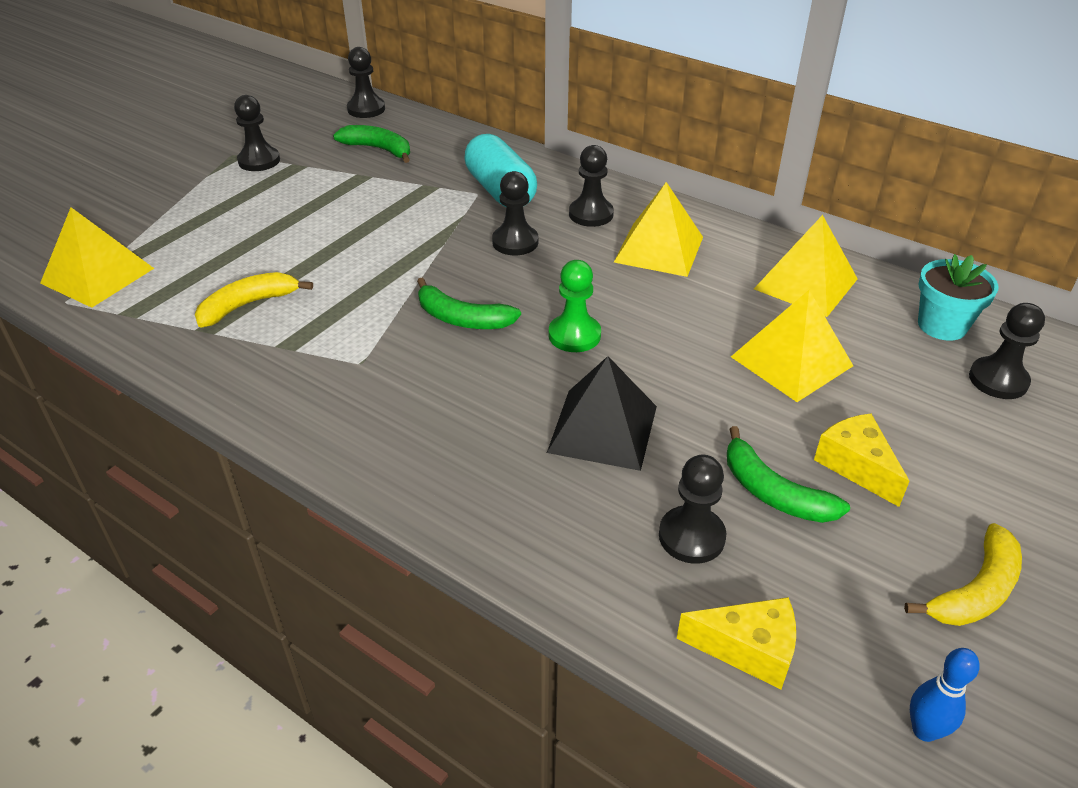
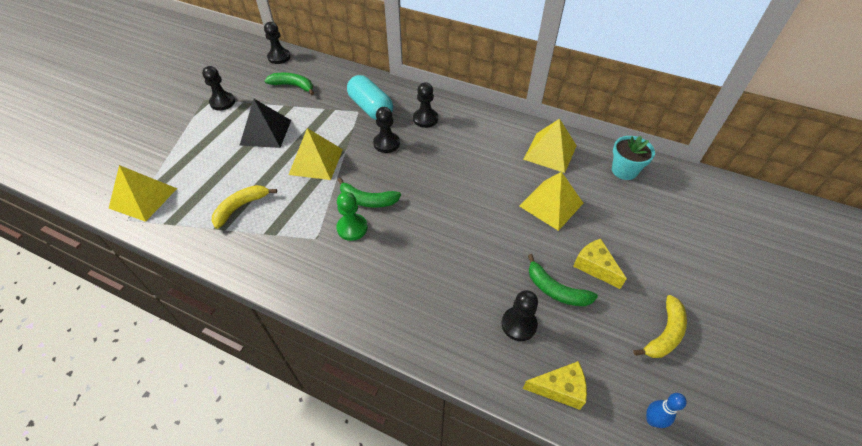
camera: 10 degrees left, 10 degrees up
black pyramid [547,356,657,471] -> black pyramid moved to [239,99,291,148]
green pawn [549,260,601,352] -> green pawn moved to [336,192,368,241]
yellow pyramid [614,182,703,277] -> yellow pyramid moved to [288,128,343,180]
black pawn [969,303,1045,399] -> none

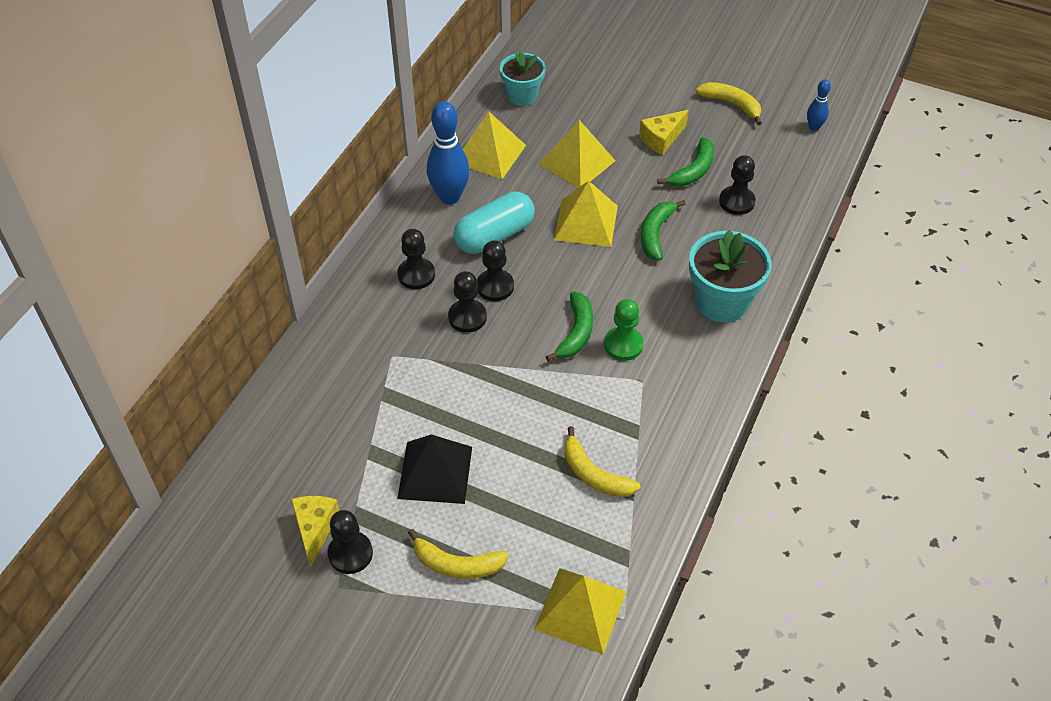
camera: 90 degrees left, 0 degrees up
black pawn [264,22,290,64] -> black pawn moved to [477,240,514,301]
green banana [264,73,314,95] -> green banana moved to [641,200,686,261]
yellow pyramid [288,128,343,180] -> yellow pyramid moved to [554,181,618,247]
turquoise capsule [347,75,393,120] -> turquoise capsule moved to [453,192,535,254]
yellow cheese [523,361,587,410] -> yellow cheese moved to [291,496,339,567]
none -> yellow banana [408,529,509,579]
none -> blue bowling pin [427,101,470,204]
none -> turquoise flower pot [689,230,772,322]

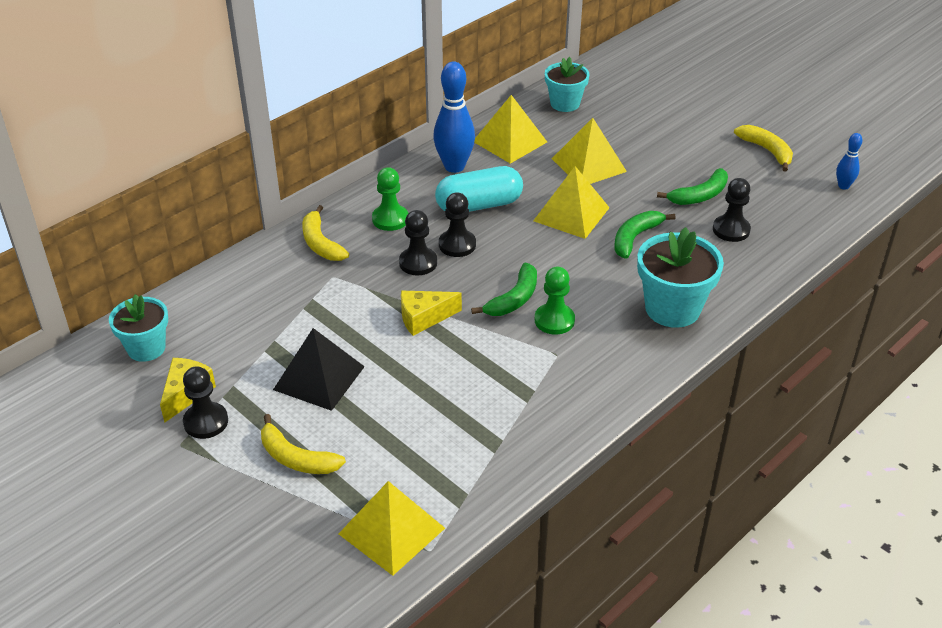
camera: 20 degrees right, 10 degrees down
black pawn [397,229,435,289] -> green pawn [372,167,409,231]
yellow banana [564,426,640,497] -> yellow banana moved to [302,205,349,261]
yellow cheese [639,110,689,155] -> yellow cheese moved to [401,291,462,336]
none -> turquoise flower pot [109,294,168,362]

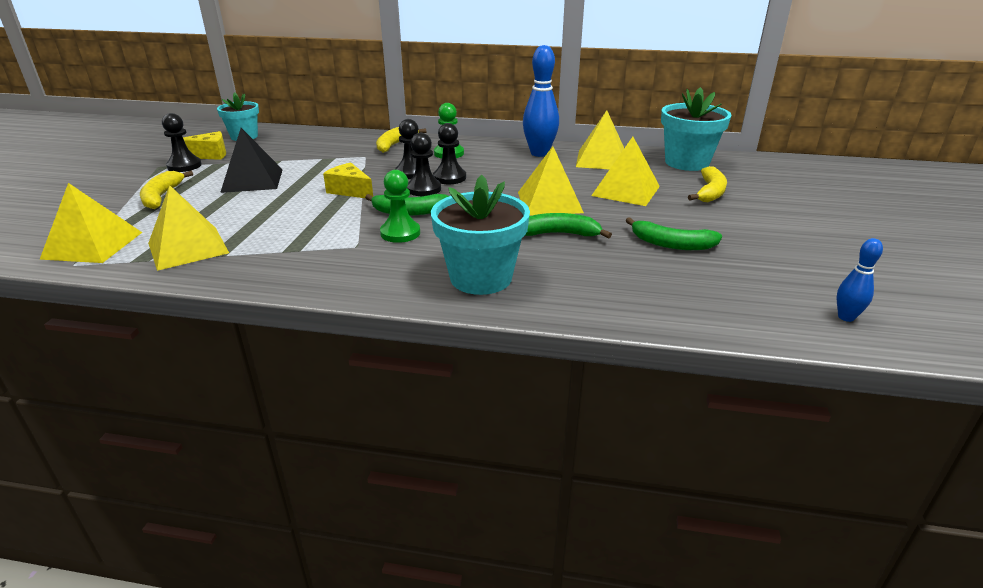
camera: 55 degrees right, 10 degrees down
turquoise capsule [435,166,523,212] -> none
turquoise flower pot [545,57,589,112] -> turquoise flower pot [661,87,731,171], size x1.52
black pawn [713,178,751,242] -> black pawn moved to [407,133,441,196]
yellow banana [734,125,793,171] -> yellow banana moved to [688,166,727,202]
none -> yellow pyramid [148,185,229,271]

